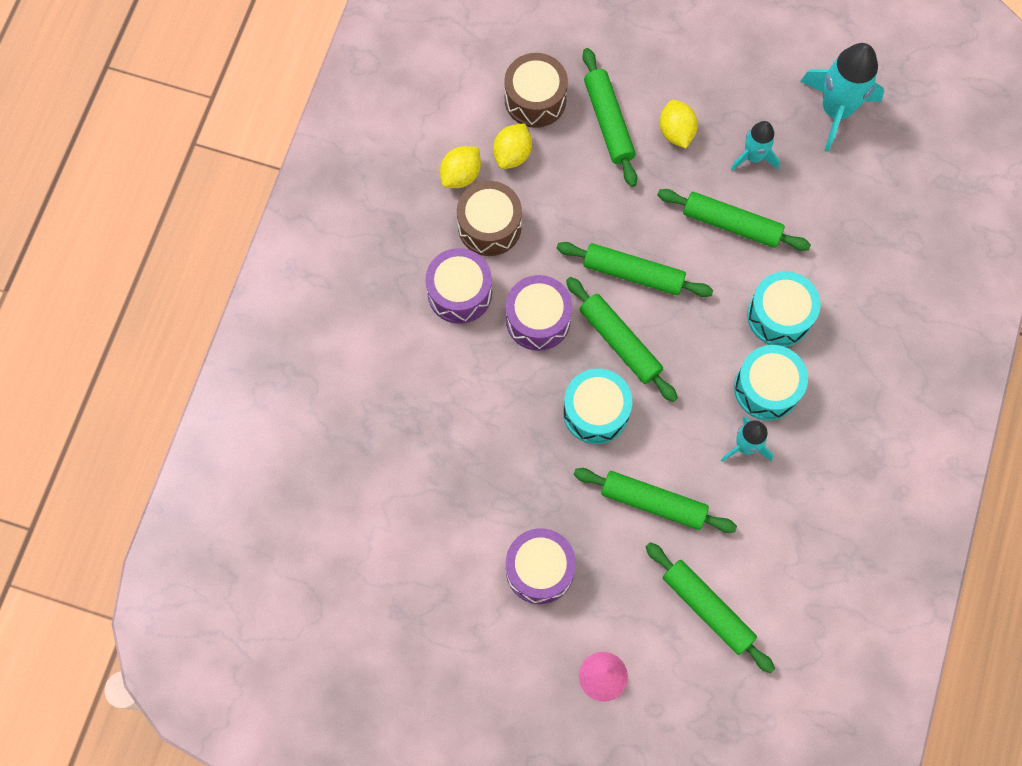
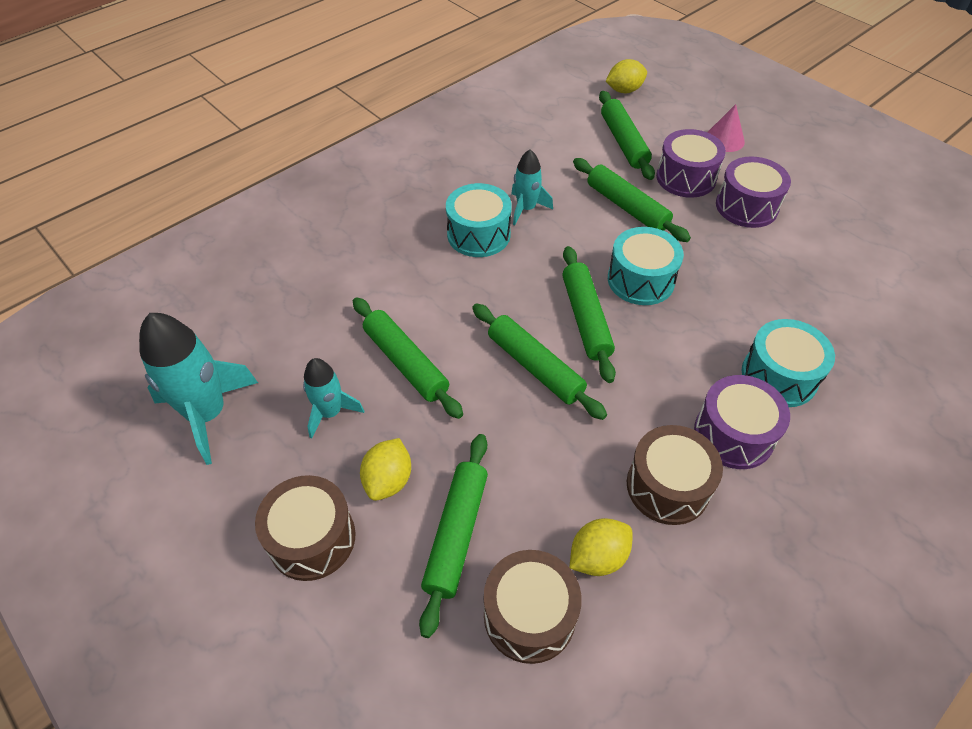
camera: 150 degrees left, 20 degrees down
yellow lemon [440,146,481,188] -> yellow lemon moved to [606,59,647,93]
purple drum [506,275,572,351] -> purple drum moved to [656,129,726,198]
turquoise drum [747,271,821,347] -> turquoise drum moved to [741,319,835,407]
none -> brown drum [255,475,356,581]

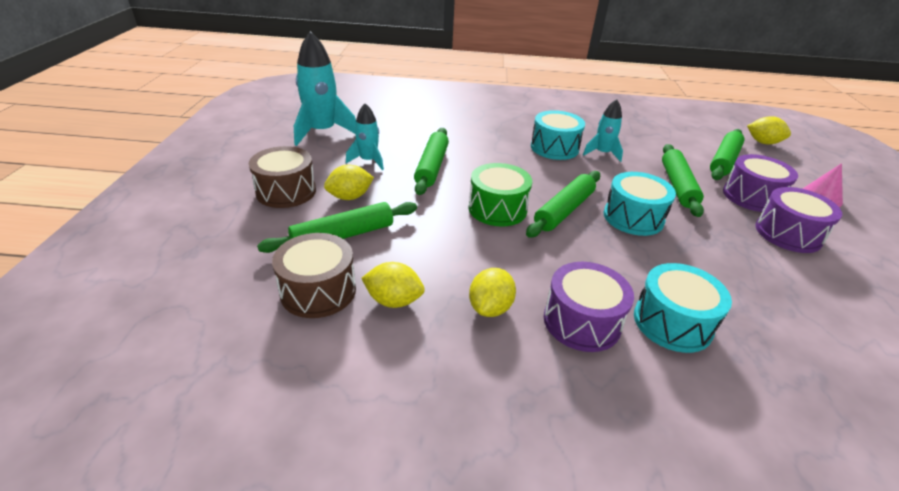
camera: 45 degrees right, 15 degrees down
green rolling pin [472,304,607,420] -> green drum [469,163,532,227]
brown drum [627,425,723,525] -> yellow lemon [469,268,516,317]

